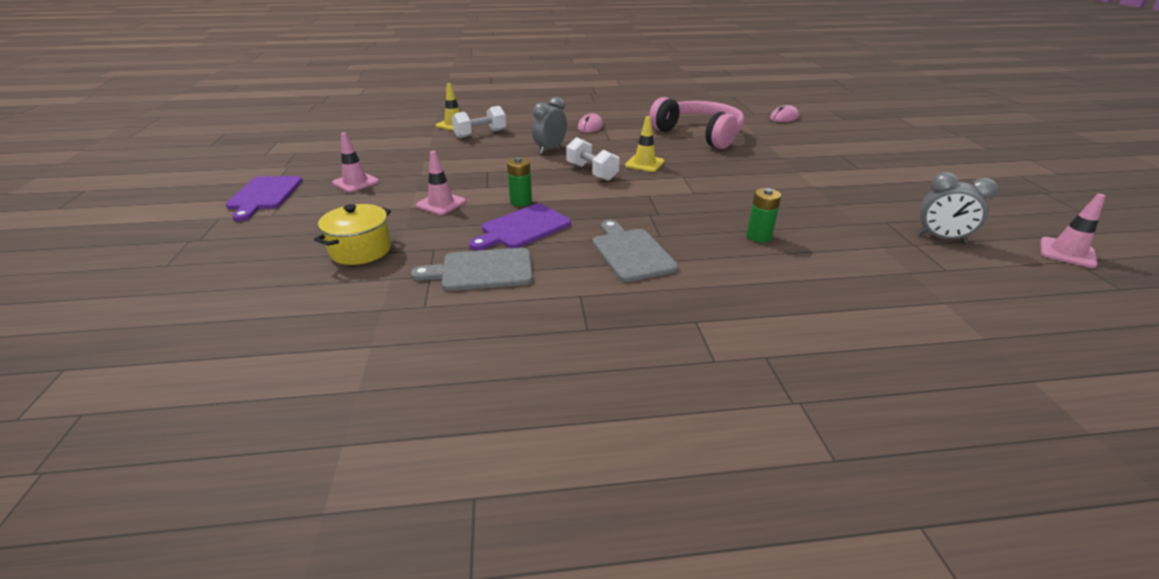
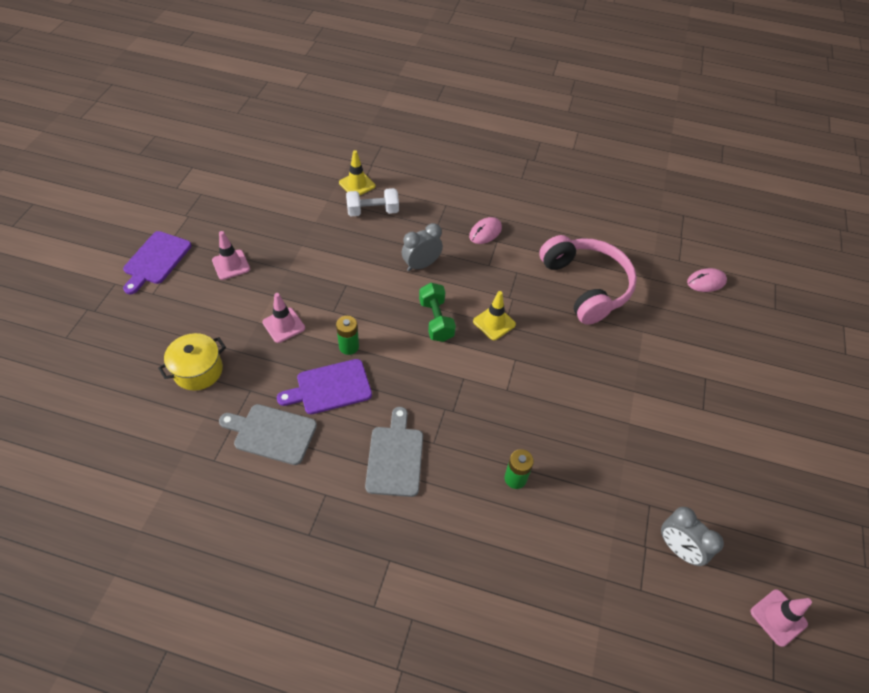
camera: 20 degrees right, 20 degrees up
white dumbbell [566,137,619,181] -> green dumbbell [419,283,456,342]

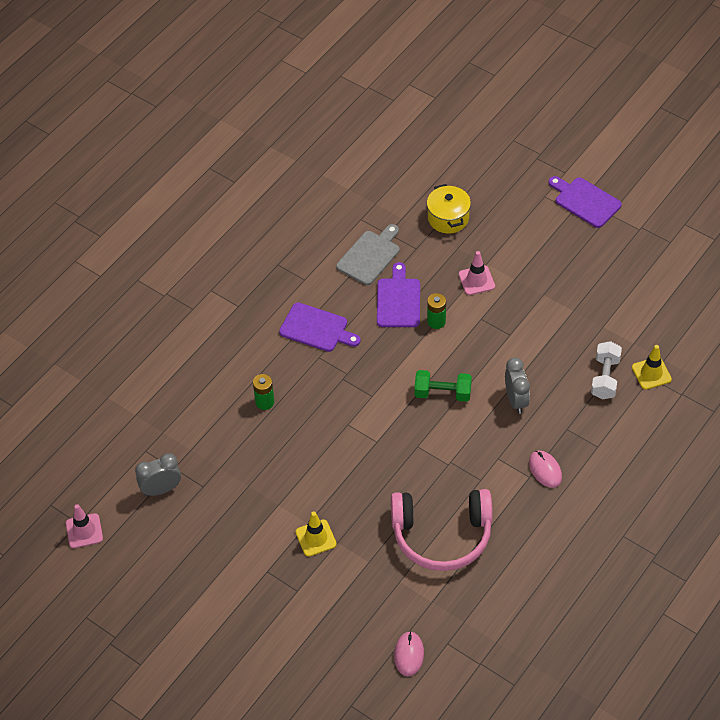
camera: 115 degrees right, 0 degrees up
pink traffic cone [212,231,250,280] -> none
grey cutting board [365,407,423,497] -> purple cutting board [279,303,361,352]
yellow traffic cone [473,291,516,340] -> yellow traffic cone moved to [296,512,337,557]

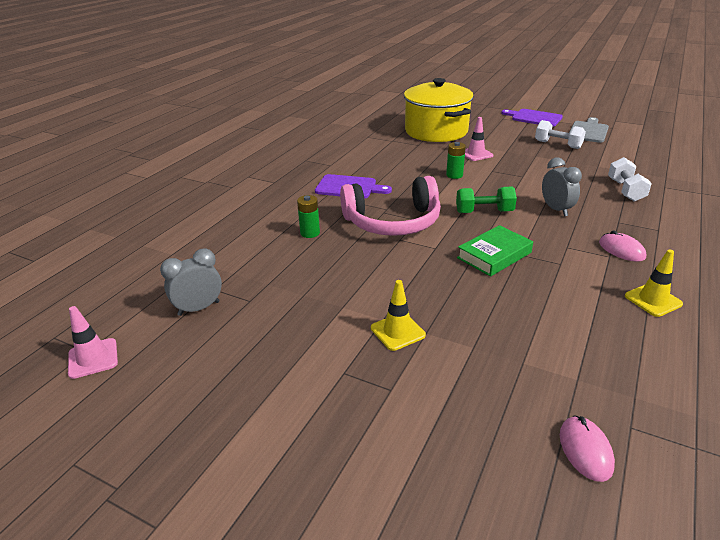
camera: 10 degrees left, 20 degrees down
grey cutting board [336,224,399,285] -> grey cutting board moved to [569,117,609,143]
purple cutting board [377,262,420,327] -> none
pink headphones [391,489,493,571] -> pink headphones moved to [340,176,441,236]
yellow pot [427,184,471,233] -> yellow pot [404,78,474,142], size x1.92
yellow traffic cone [632,345,672,390] -> yellow traffic cone moved to [625,249,683,317]
none -> green book [457,225,533,277]
none -> white dumbbell [535,120,586,149]

